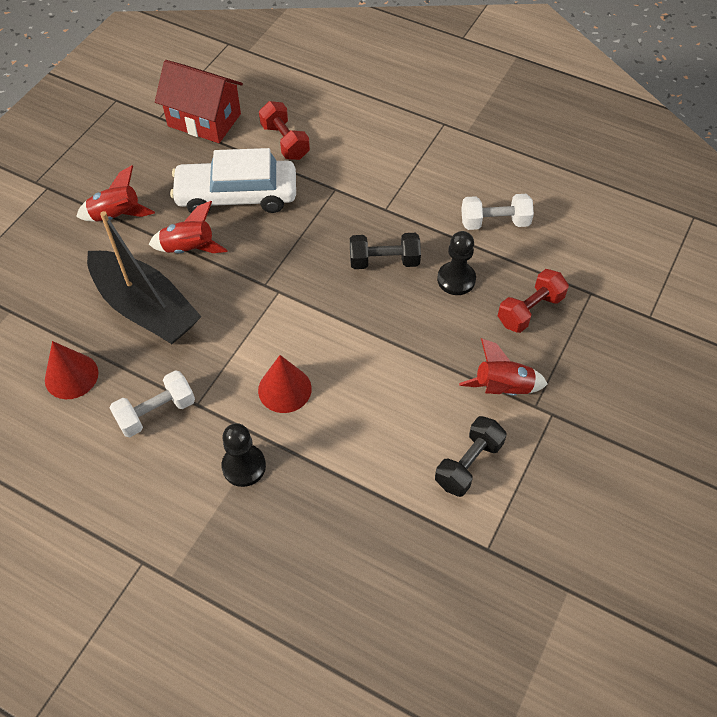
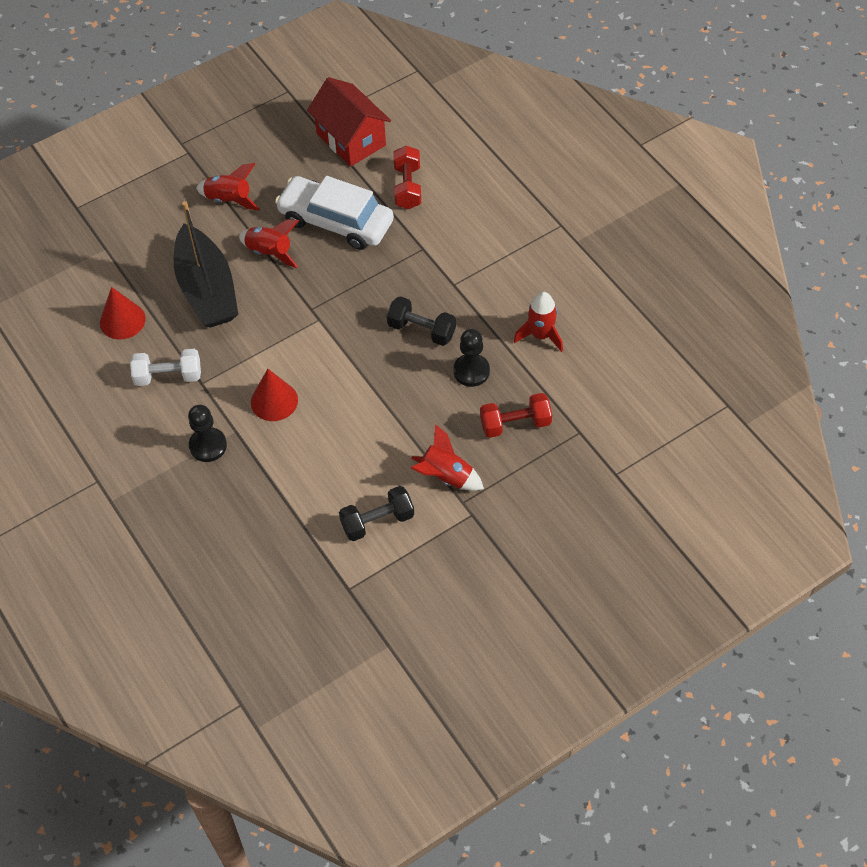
camera: 30 degrees right, 0 degrees up
white dumbbell [461,194,534,230] -> red rocket [514,292,563,352]

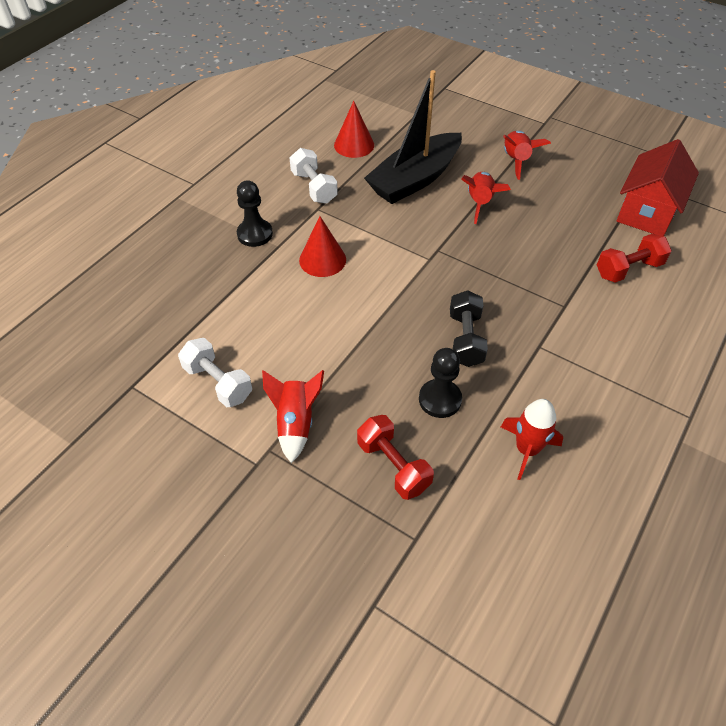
camera: 65 degrees right, 5 degrees down
white car [275,176,394,250] -> none
black dumbbell [339,486,414,541] -> white dumbbell [178,338,252,407]

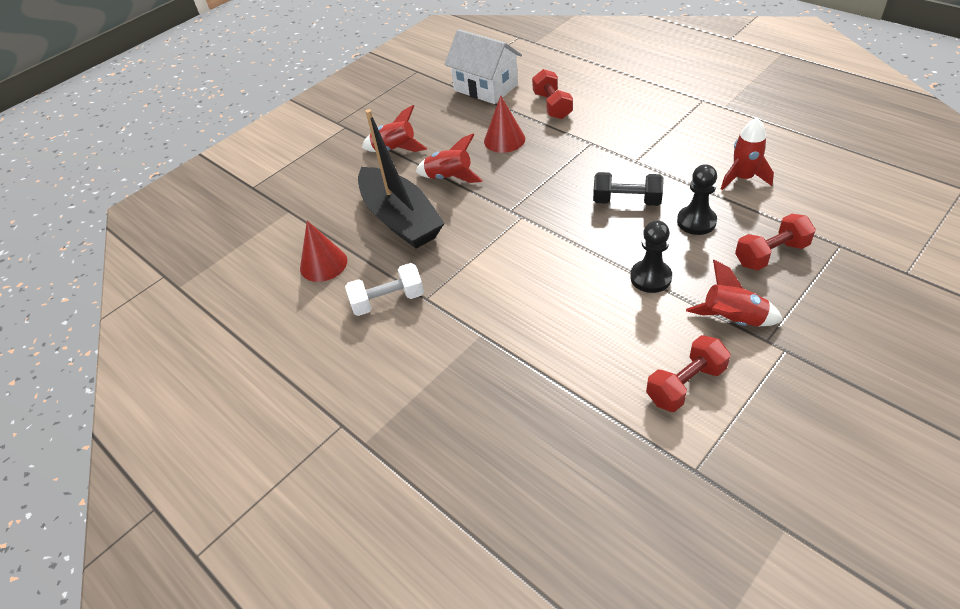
camera: 75 degrees left, 5 degrees down
white dumbbell [178,338,252,407] -> red dumbbell [646,335,730,412]
black pawn [237,181,273,247] -> black pawn moved to [630,220,672,293]
red cone [299,216,346,277] -> red cone moved to [484,96,525,153]
red house [617,139,699,236] -> white house [444,29,522,104]

